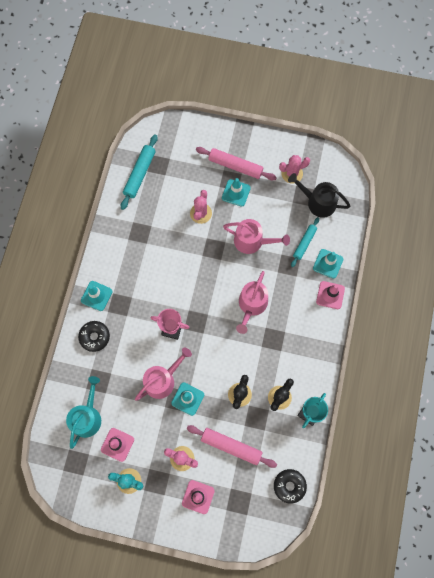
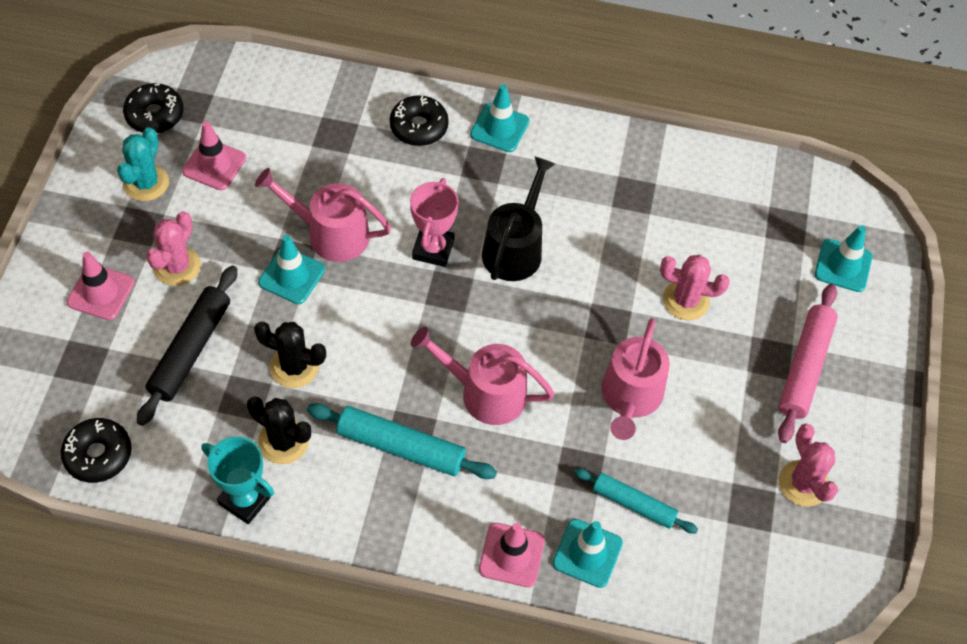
camera: 85 degrees right, 15 degrees down
turquoise watering can [66,376,101,449] -> none
turquoise rolling pin [121,134,158,210] -> turquoise rolling pin moved to [307,403,497,479]
pink watering can [135,347,192,401] -> pink watering can turned 150 degrees clockwise [255,168,391,262]
pink rolling pin [187,425,277,468] -> black rolling pin [137,265,237,426]
turquoise traffic cone [222,178,251,207] -> turquoise traffic cone moved to [815,225,872,292]
black watering can [288,173,350,218] -> black watering can moved to [482,156,555,281]
none -> black donut [123,83,184,133]

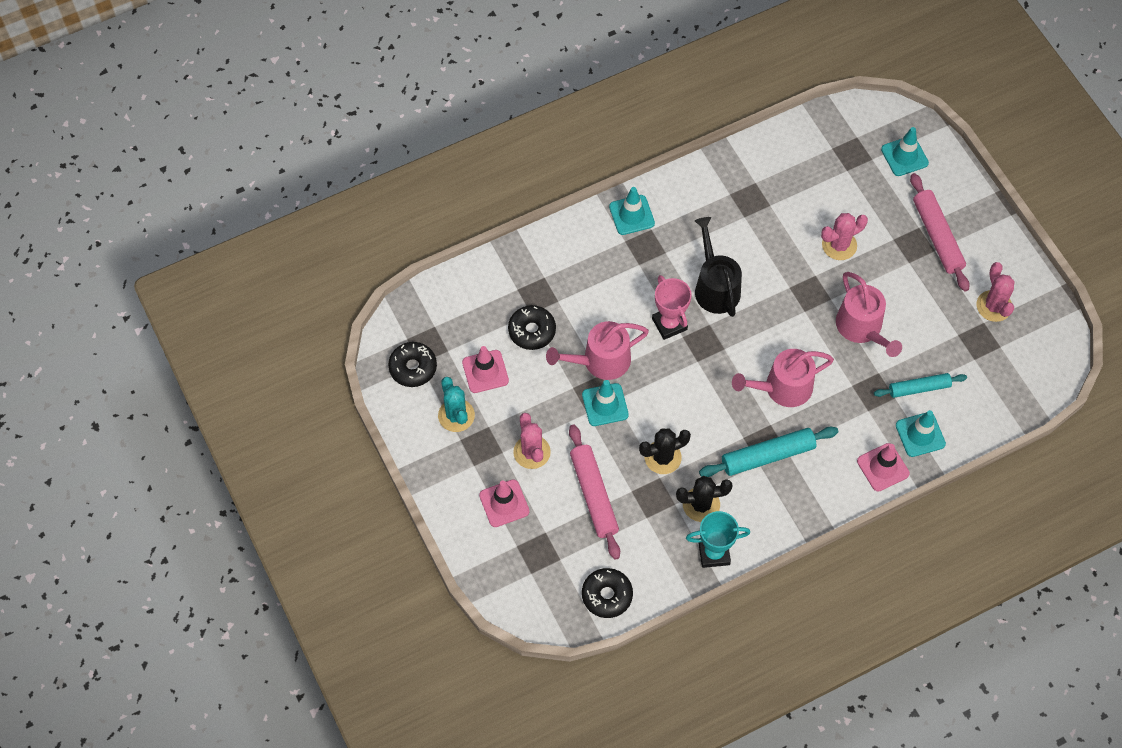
camera: 35 degrees left, 5 degrees up
black rolling pin [137,265,237,426] -> pink rolling pin [569,425,620,560]
black donut [390,95,449,146] -> black donut moved to [508,305,556,350]
pink cactus [779,424,838,507] -> pink cactus turned 45 degrees clockwise [976,262,1015,322]

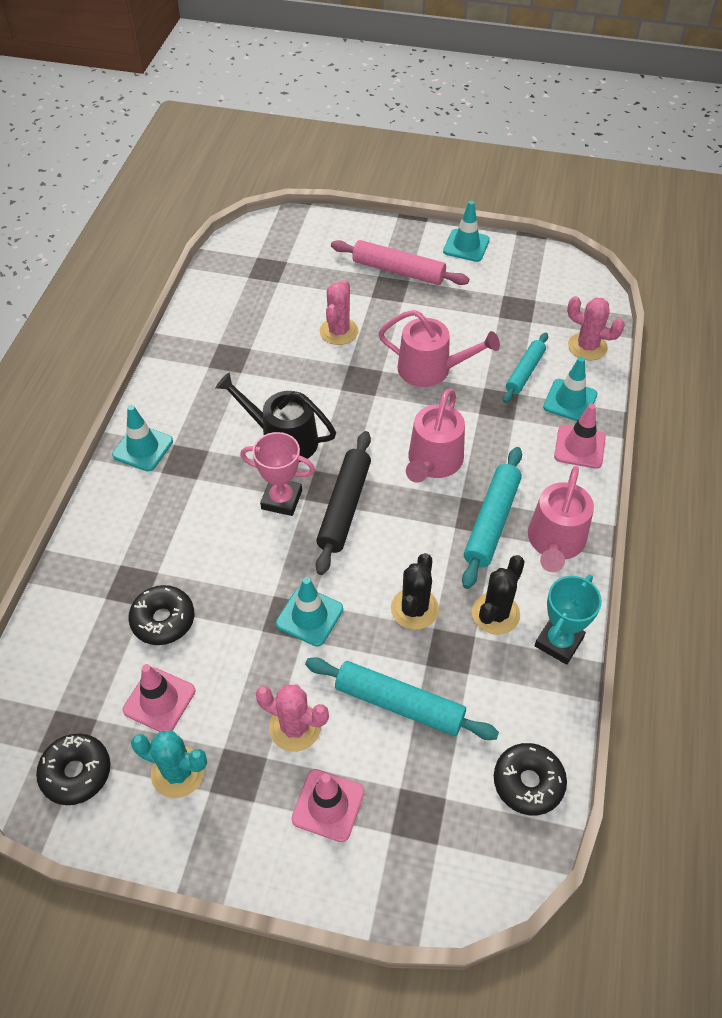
camera: 50 degrees left, 10 degrees down
pink watering can [546,321,649,380] -> pink watering can moved to [528,466,594,572]
pink rolling pin [569,425,620,560] -> turquoise rolling pin [305,657,499,740]
turquoise traffic cone [881,127,929,176] -> turquoise traffic cone moved to [443,201,490,262]
pink cactus [976,262,1015,322] -> pink cactus moved to [567,296,625,361]
none -> black rolling pin [316,431,371,575]

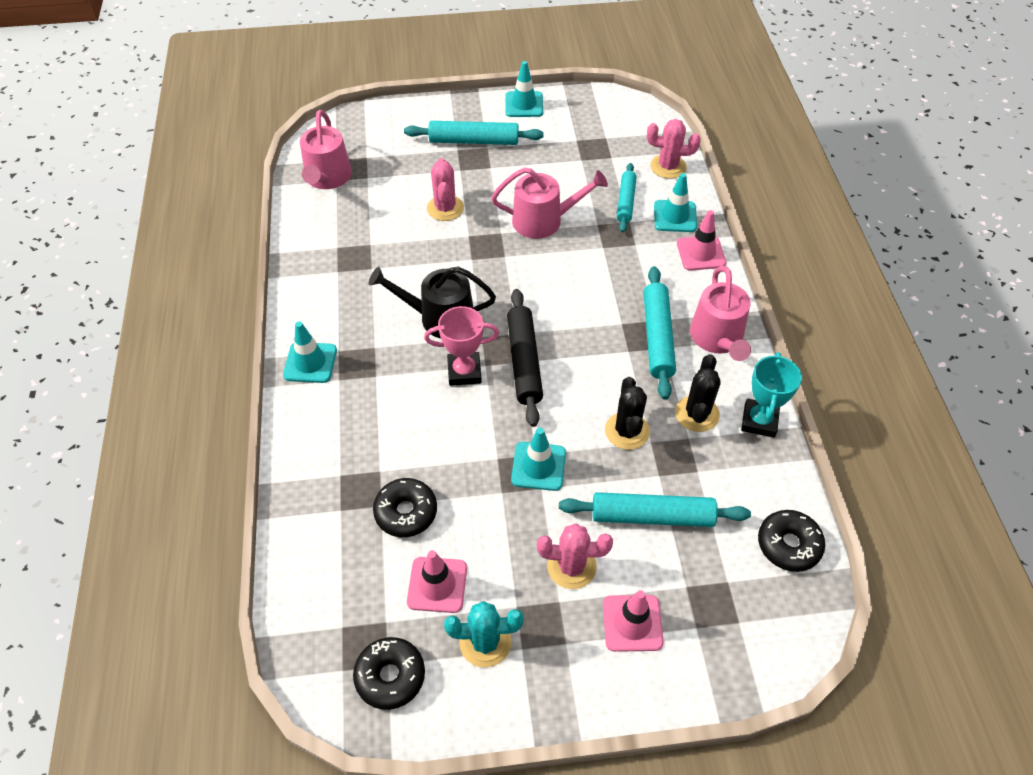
camera: 20 degrees left, 0 degrees up
pink rolling pin [331,240,469,285] -> turquoise rolling pin [404,121,544,145]
pink watering can [406,389,465,483] -> pink watering can moved to [300,110,352,189]

